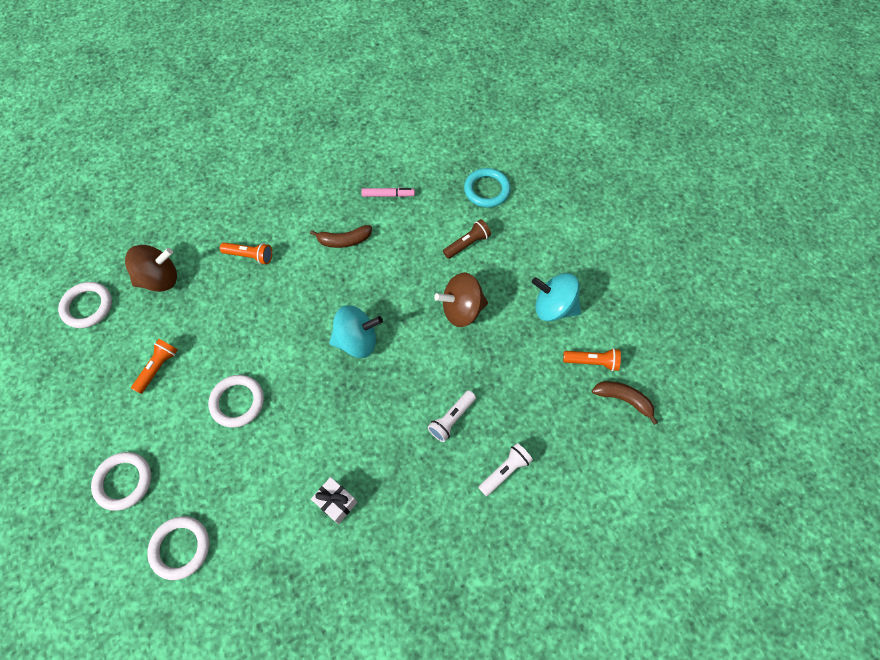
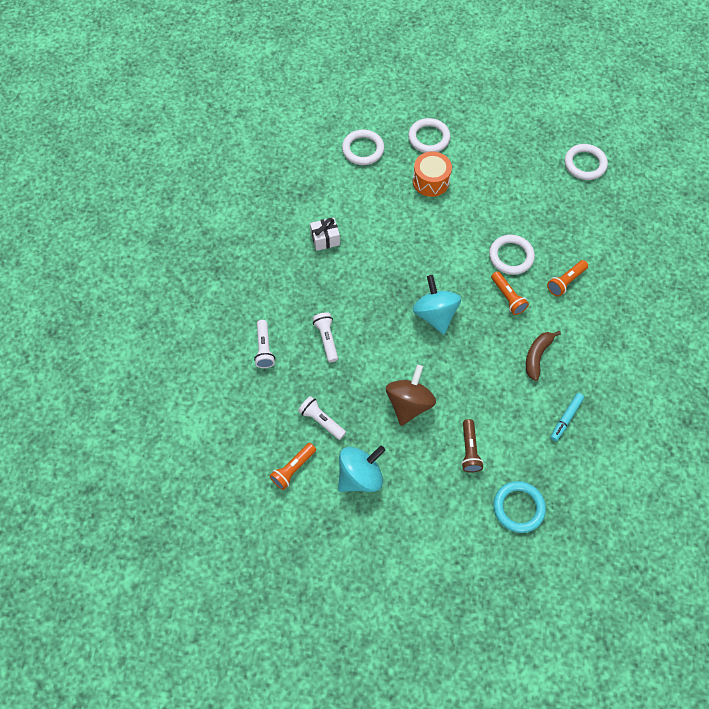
camera: 125 degrees right, 0 degrees up
brown spinning top [125,245,177,292] -> none
orange flashlight [131,339,178,394] -> orange flashlight moved to [491,271,529,315]
white ring [208,375,264,428] -> white ring moved to [489,235,535,275]
turquoise spinning top [329,305,383,358] -> turquoise spinning top turned 135 degrees clockwise [413,275,461,334]
pink marker [361,188,415,197] -> turquoise marker [551,393,584,441]
brown banana [592,381,658,425] -> none
none -> white flashlight [298,396,346,440]
none -> orange drum [413,151,452,197]

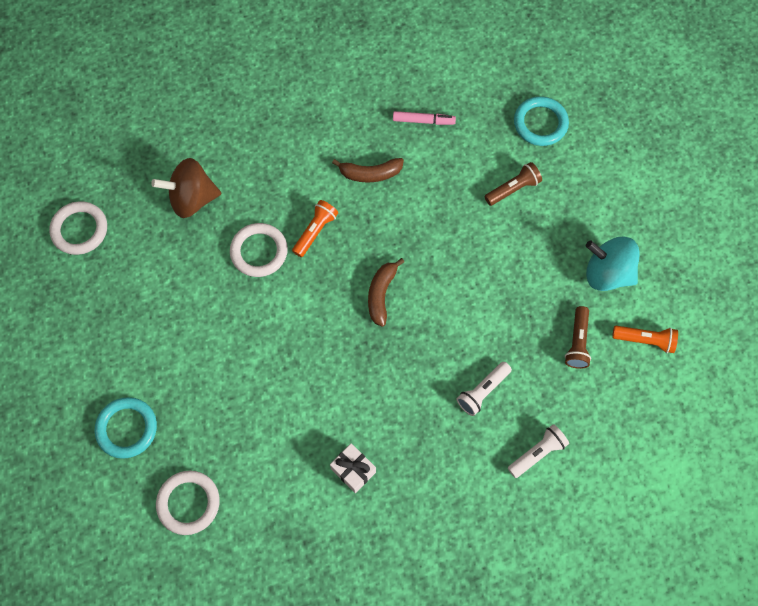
camera: 120 degrees left, 5 degrees up
white flashlight [298,396,346,440] -> brown flashlight [565,306,591,369]
brown spinning top [386,365,436,426] -> brown spinning top moved to [151,158,221,218]
white ring [408,118,450,153] -> turquoise ring [95,397,157,459]
orange drum [413,151,452,197] -> none
turquoise spinning top [413,275,461,334] -> brown banana [368,258,404,327]
orange flashlight [547,260,588,297] -> none
turquoise marker [551,393,584,441] -> pink marker [393,111,456,125]

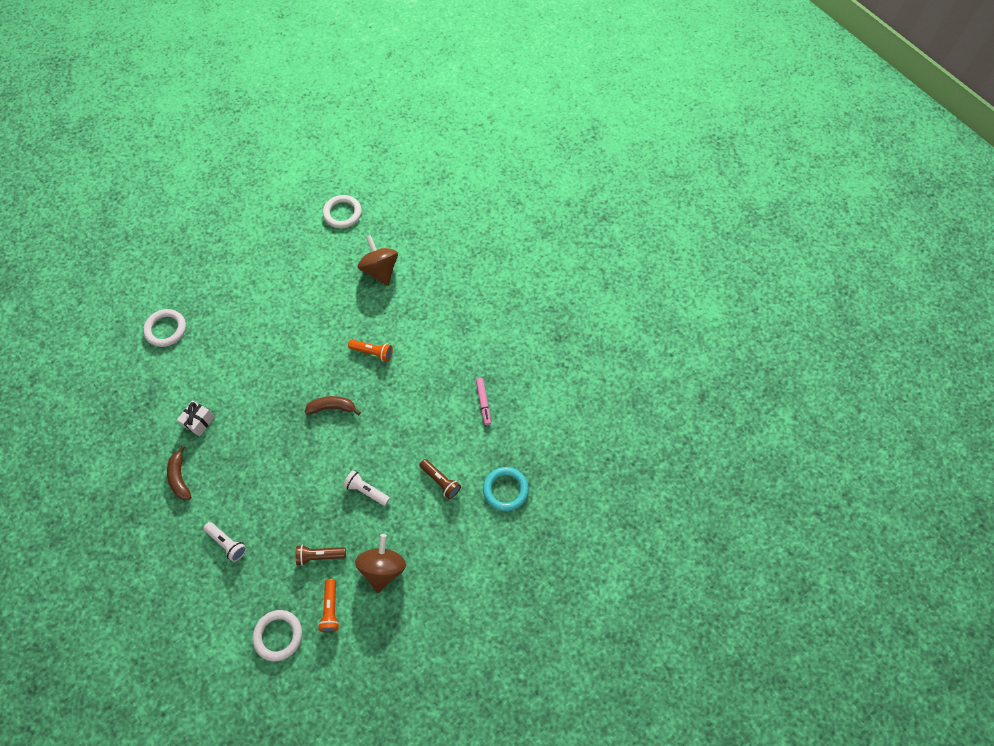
camera: 75 degrees right, 5 degrees down
turquoise ring [95,397,157,459] -> none
white ring [230,223,288,277] -> white ring moved to [253,610,302,661]
brown banana [332,158,404,182] -> brown banana moved to [167,446,192,500]
white flashlight [457,362,512,416] -> white flashlight moved to [343,470,390,506]
turquoise spinning top [586,237,640,291] -> brown spinning top [355,534,406,593]

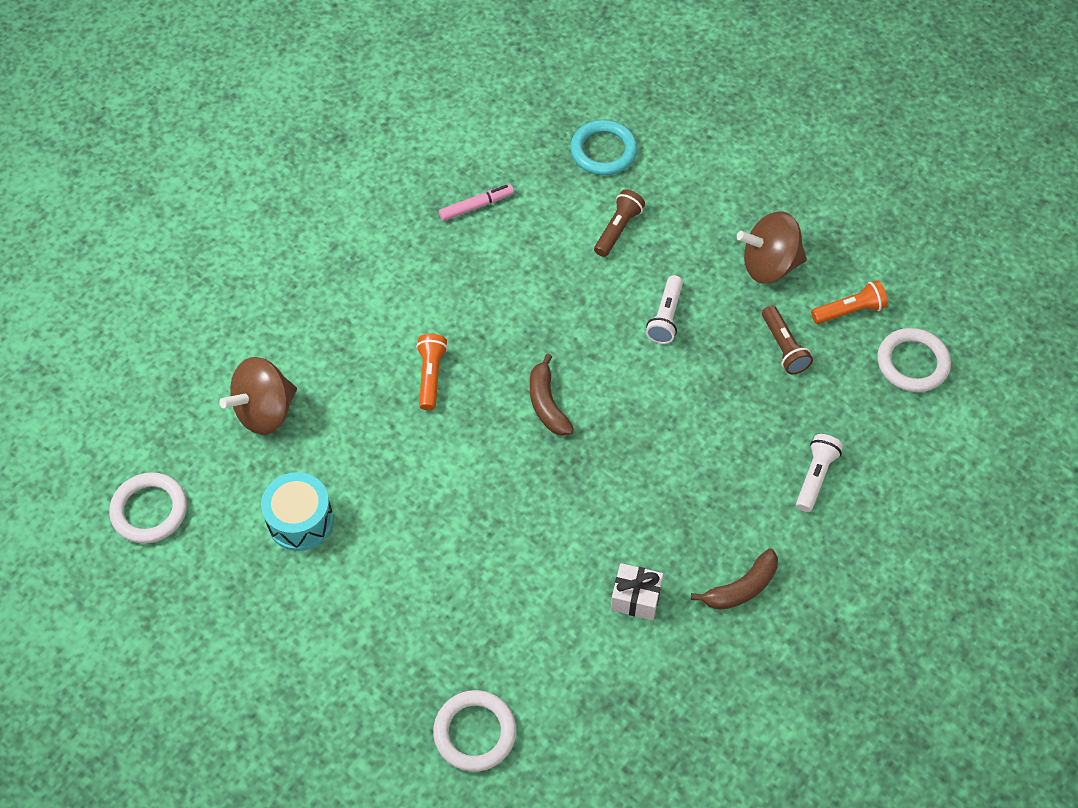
camera: 105 degrees left, 5 degrees down
none -> turquoise drum [261,472,333,551]

